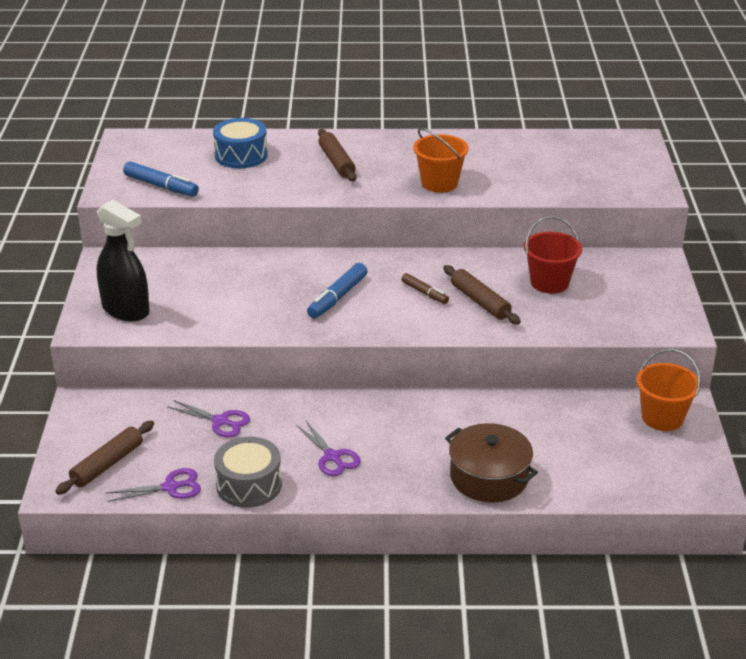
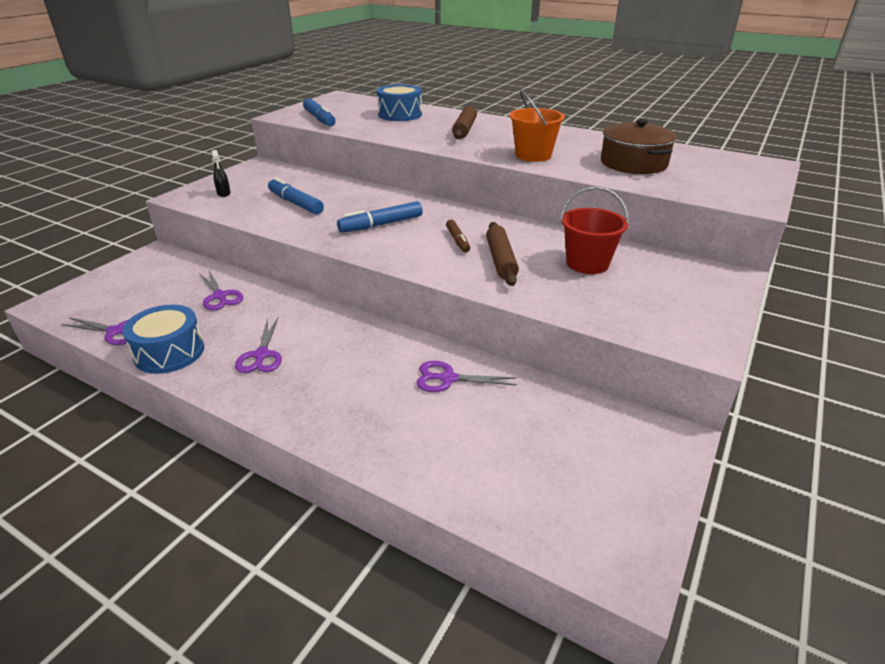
camera: 30 degrees right, 0 degrees up
brown rolling pin [55,421,154,495] -> none
black spray bottle [97,200,150,321] -> black spray bottle [212,150,230,197], size x0.42
grey drum [214,437,282,508] -> blue drum [122,305,204,374]
brown pot [445,423,538,503] -> brown pot moved to [601,119,677,174]
orange bucket [637,349,700,431] -> none
none -> blue marker [268,177,324,214]
none -> purple scissors [417,361,517,392]

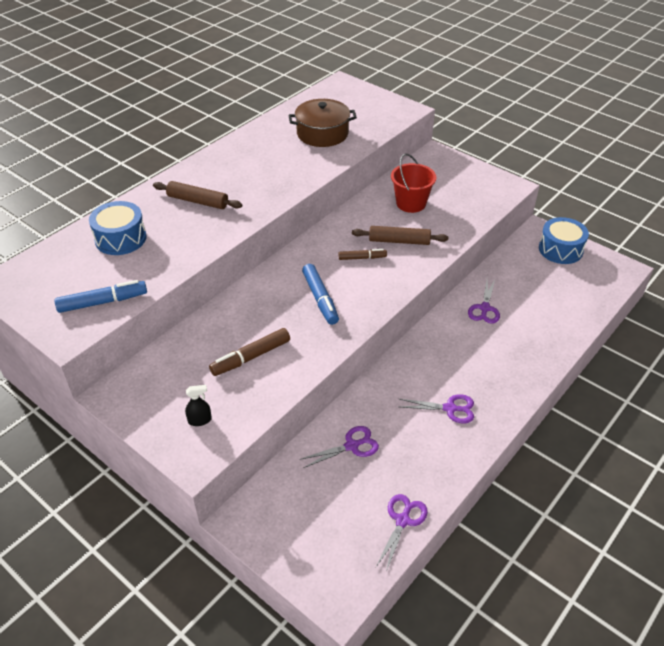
camera: 80 degrees left, 10 degrees up
blue drum [122,305,204,374] -> blue drum moved to [539,217,589,264]
blue marker [268,177,324,214] -> brown marker [209,328,290,376]
orange bucket [510,90,565,162] -> none

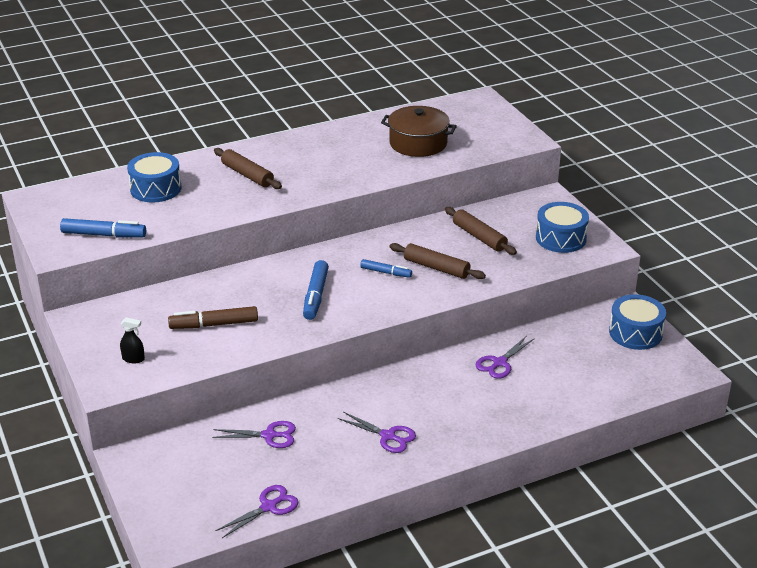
camera: 25 degrees right, 10 degrees down
brown marker [338,249,387,260] -> blue marker [360,259,412,278]
red bucket [391,153,436,213] -> brown rolling pin [445,207,517,255]
none -> blue drum [536,202,589,253]

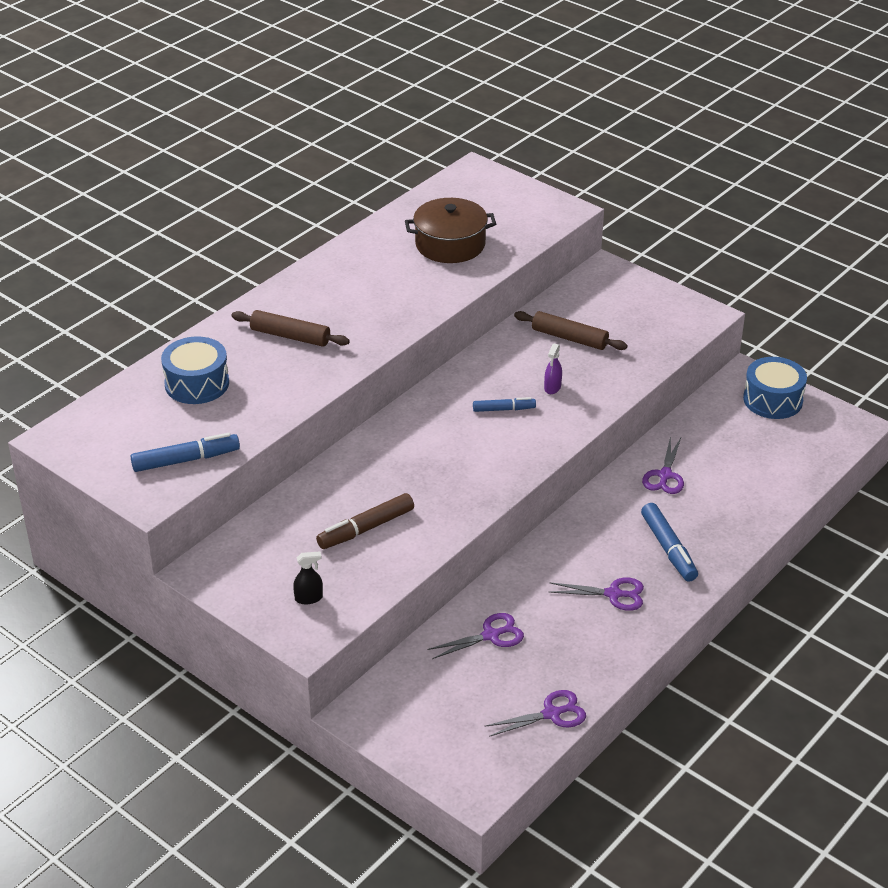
camera: 25 degrees left, 5 degrees up
purple scissors [215,485,298,538] -> purple scissors turned 45 degrees clockwise [485,690,586,737]
blue marker [303,260,329,320] -> blue marker moved to [641,503,698,582]
brown rolling pin [390,243,486,279] -> purple spray bottle [544,344,562,394]
blue drum [536,202,589,253] -> none

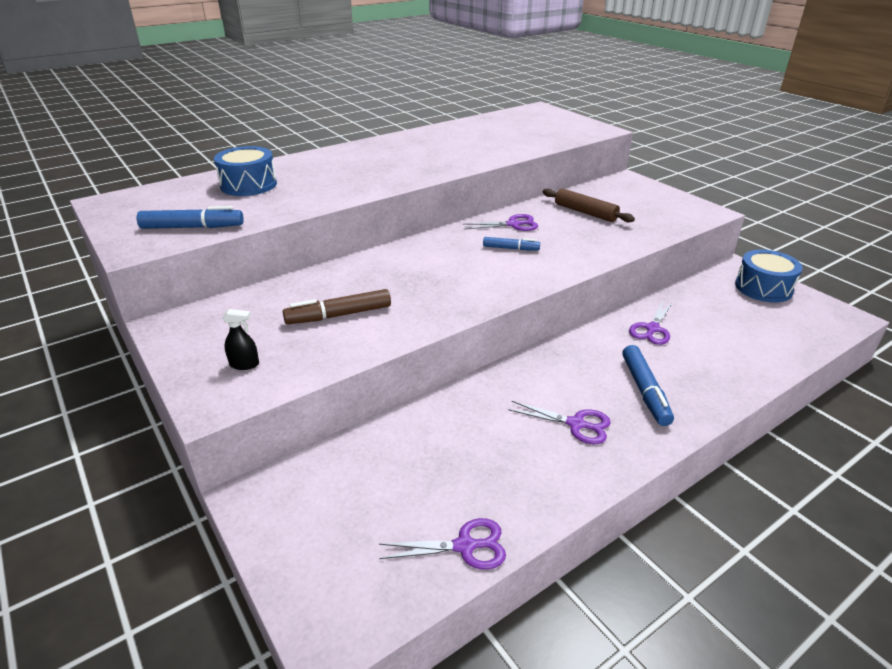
camera: 15 degrees right, 5 degrees down
brown rolling pin [231,310,350,347] -> none
brown pot [405,198,496,263] -> none
purple scissors [427,613,524,659] -> purple scissors moved to [463,214,538,231]
purple spray bottle [544,344,562,394] -> none

